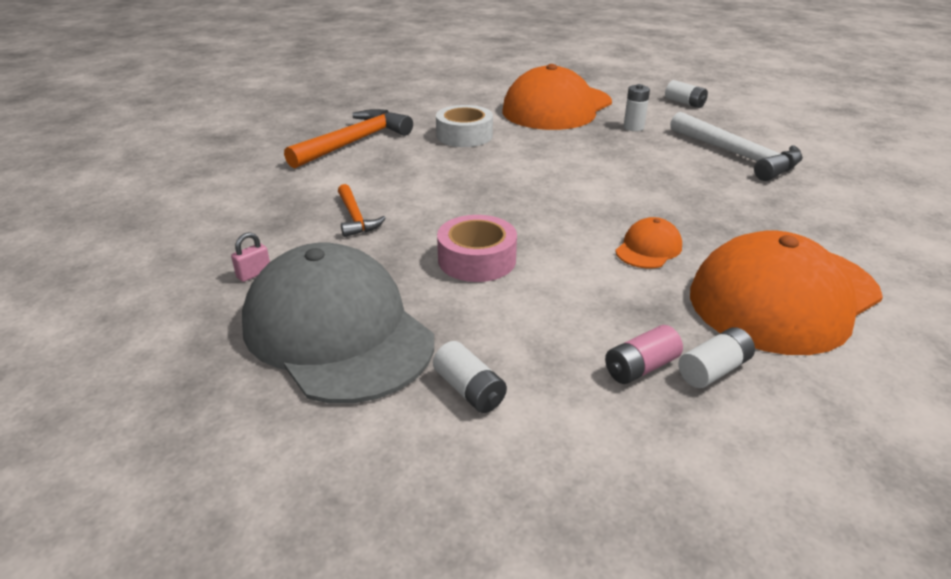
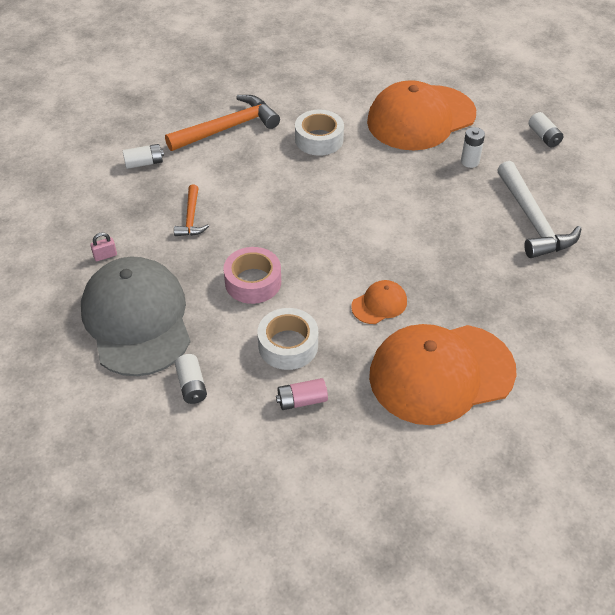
camera: 20 degrees right, 15 degrees up
white battery [678,327,755,388] -> white battery moved to [123,144,164,169]
none -> white tape [257,308,318,370]

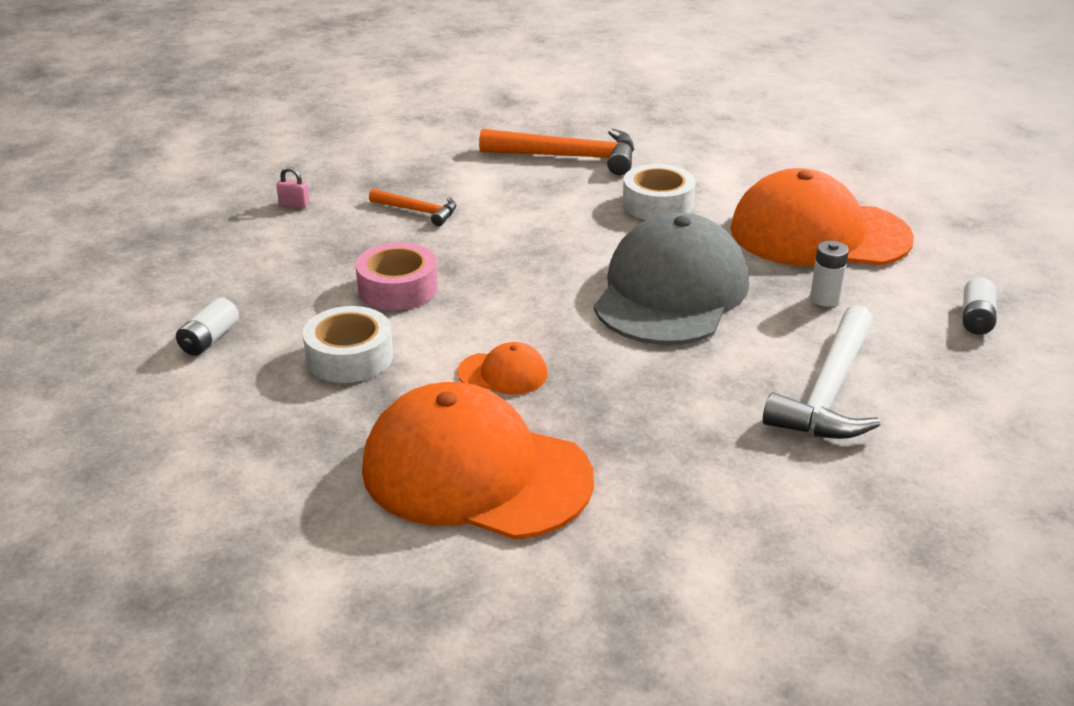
camera: 40 degrees right, 15 degrees down
grey cap [81,257,191,376] -> grey cap moved to [594,213,749,345]
white battery [123,144,164,169] -> none
orange hammer [174,184,209,236] -> orange hammer turned 105 degrees counterclockwise [369,189,456,226]
pink battery [276,378,328,410] -> none

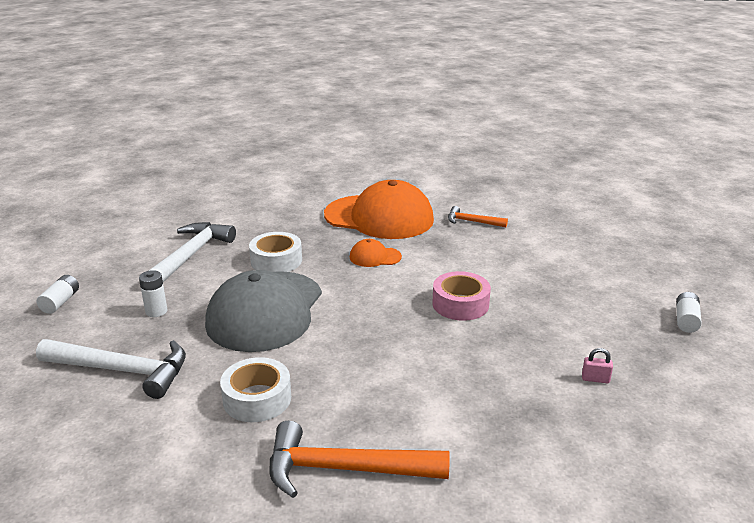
camera: 175 degrees right, 5 degrees down
white battery [176,297,239,356] -> white battery moved to [676,292,702,333]
white tape [303,306,393,383] -> white tape moved to [249,232,302,272]
orange hammer [369,189,456,226] -> orange hammer moved to [448,206,508,227]
orange cap [730,168,914,267] -> white hammer [36,339,186,399]

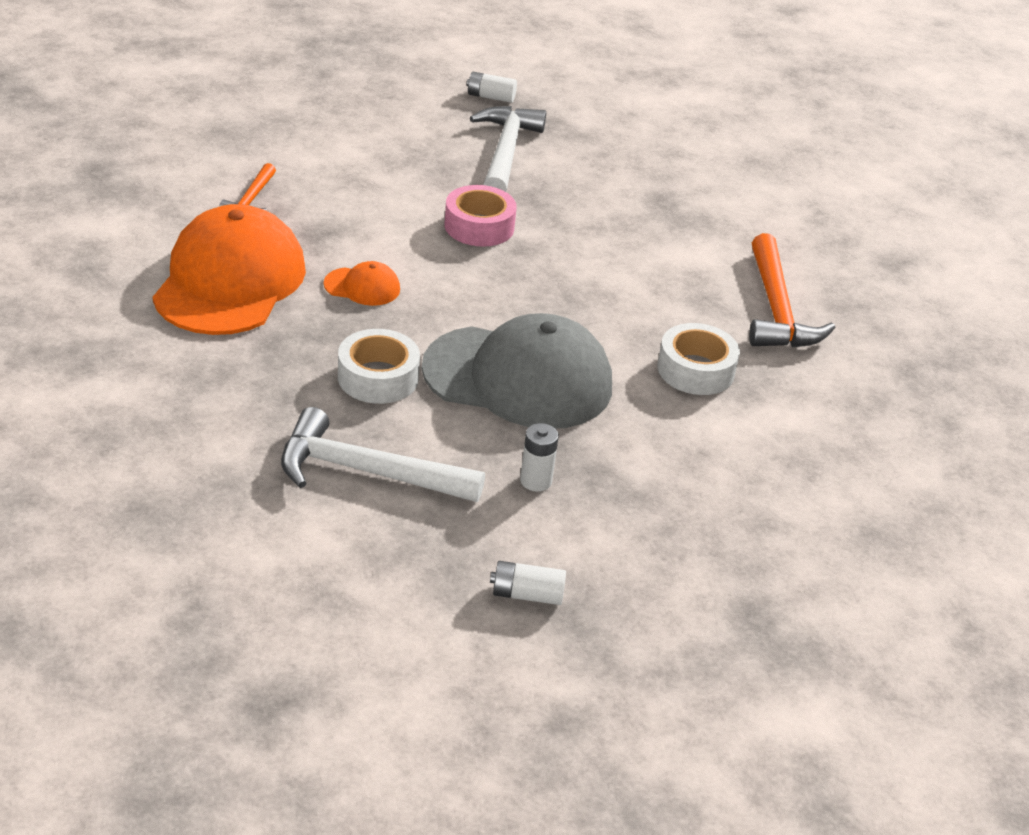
camera: 100 degrees left, 10 degrees up
white hammer [36,339,186,399] -> white hammer moved to [470,106,546,192]
orange cap [350,239,402,267] -> orange cap turned 75 degrees counterclockwise [324,261,400,306]
pink padlock [582,348,613,383] -> none

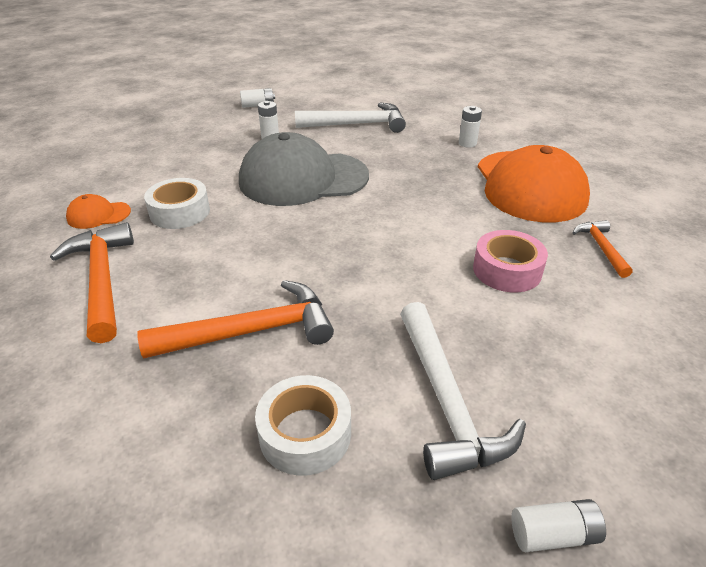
camera: 165 degrees right, 0 degrees up
orange cap [324,261,400,306] -> orange cap moved to [66,194,131,229]
white tape [338,329,420,404] -> white tape moved to [255,375,351,476]
pink tape [444,185,517,247] -> pink tape moved to [473,230,548,292]
none -> orange hammer [138,280,334,359]
none -> white battery [459,106,482,148]

